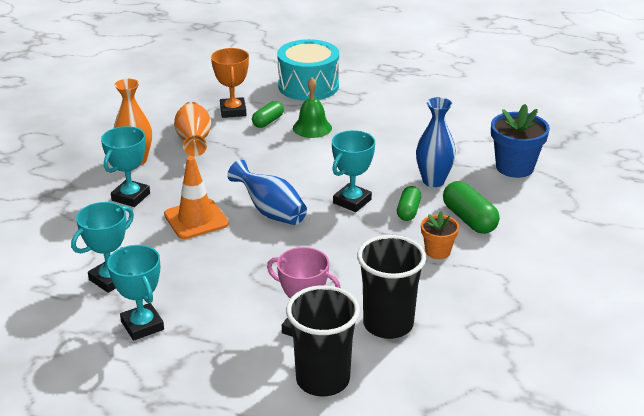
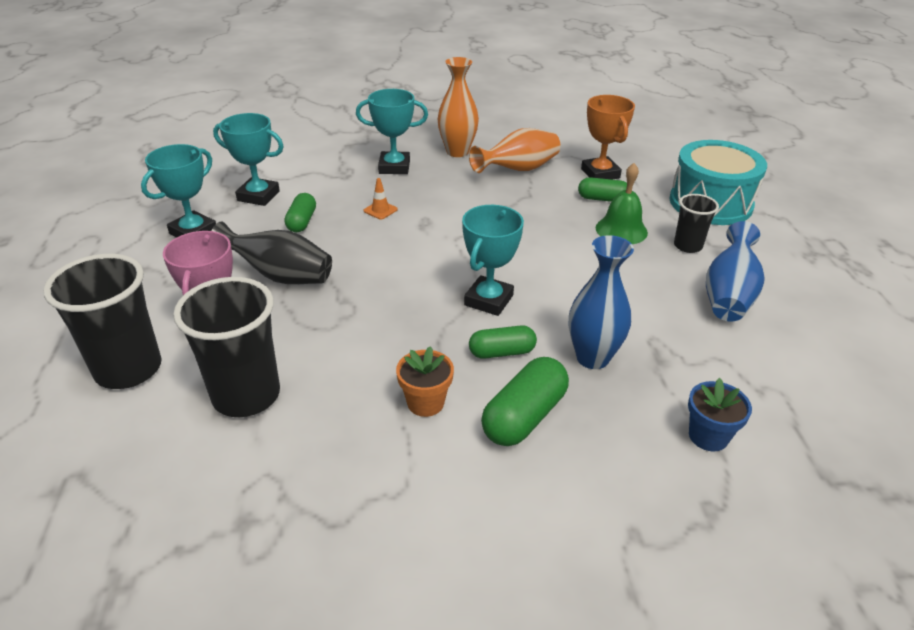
camera: 65 degrees right, 5 degrees up
orange traffic cone [164,156,229,239] -> orange traffic cone [364,178,398,220], size x0.45
orange trophy [211,48,249,118] -> orange trophy turned 75 degrees counterclockwise [581,95,635,180]
blue vase [227,160,307,225] -> blue vase moved to [706,221,765,322]
turquoise trophy [332,130,375,212] -> turquoise trophy turned 75 degrees counterclockwise [462,205,524,316]
blue flower pot [491,104,550,178] -> blue flower pot [688,378,752,452], size x0.59
none -> black vase [211,221,332,284]
none -> green capsule [284,193,316,232]
none -> black cup [674,194,719,253]

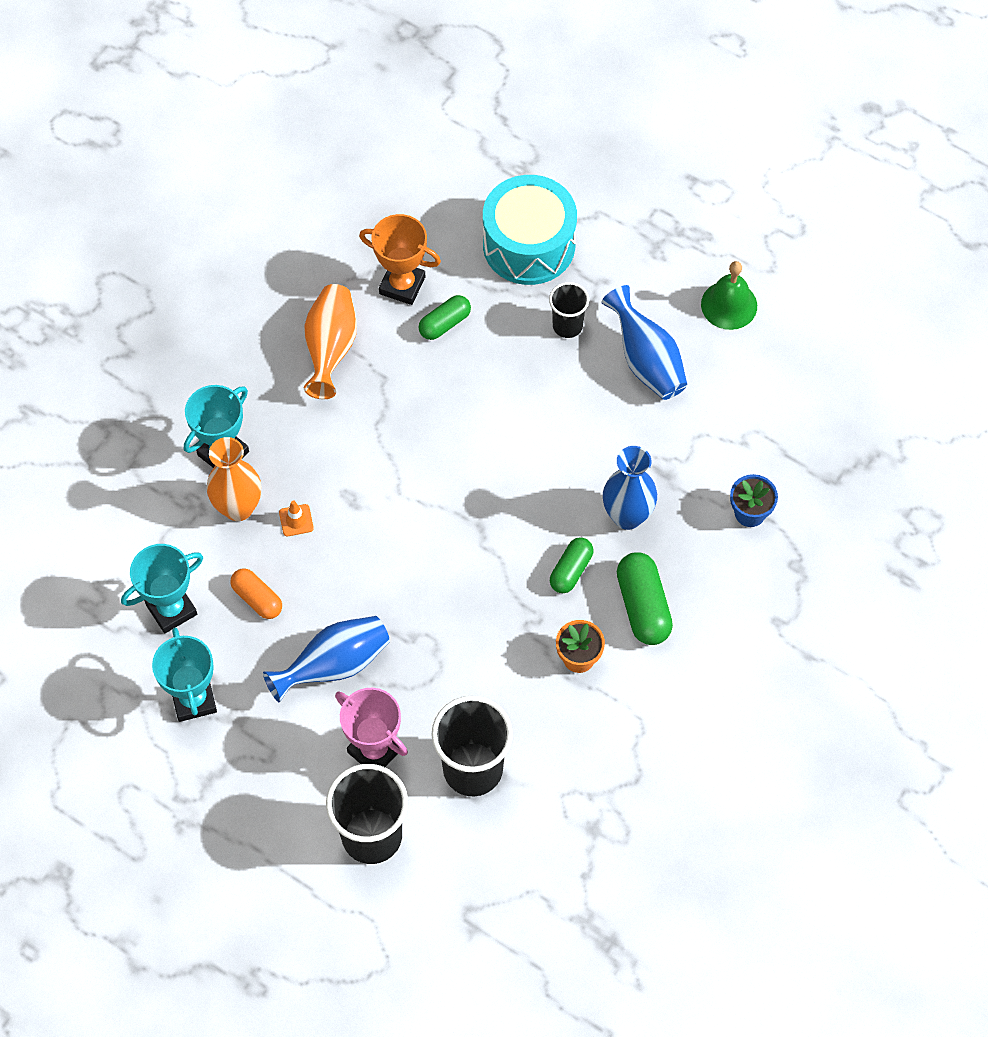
camera: 50 degrees left, 25 degrees up
black vase [211,221,332,284] -> blue vase [263,616,390,703]
green capsule [284,193,316,232] -> orange capsule [230,568,282,619]
orange vase [437,57,479,157] -> orange vase moved to [207,437,261,521]
turquoise trophy [462,205,524,316] -> none
green bell [596,163,648,244] -> green bell moved to [701,261,757,330]

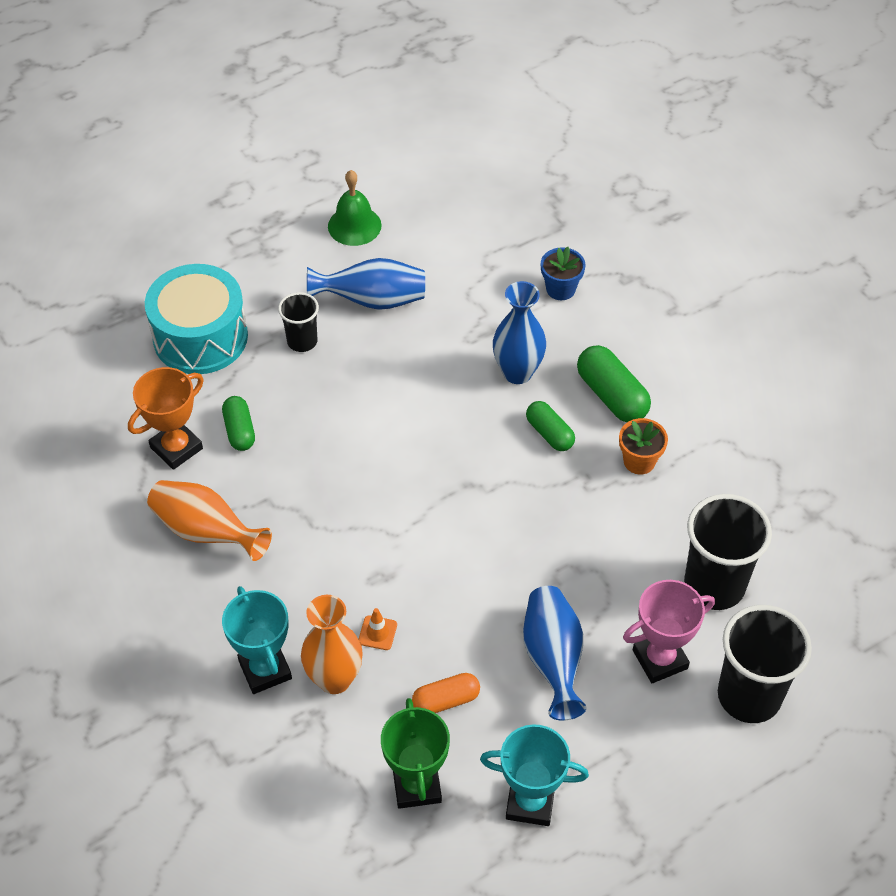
camera: 65 degrees left, 10 degrees down
turquoise trophy [121,544,203,633] -> green trophy [381,698,450,809]
green capsule [617,552,673,645] -> green capsule turned 45 degrees clockwise [577,345,651,422]

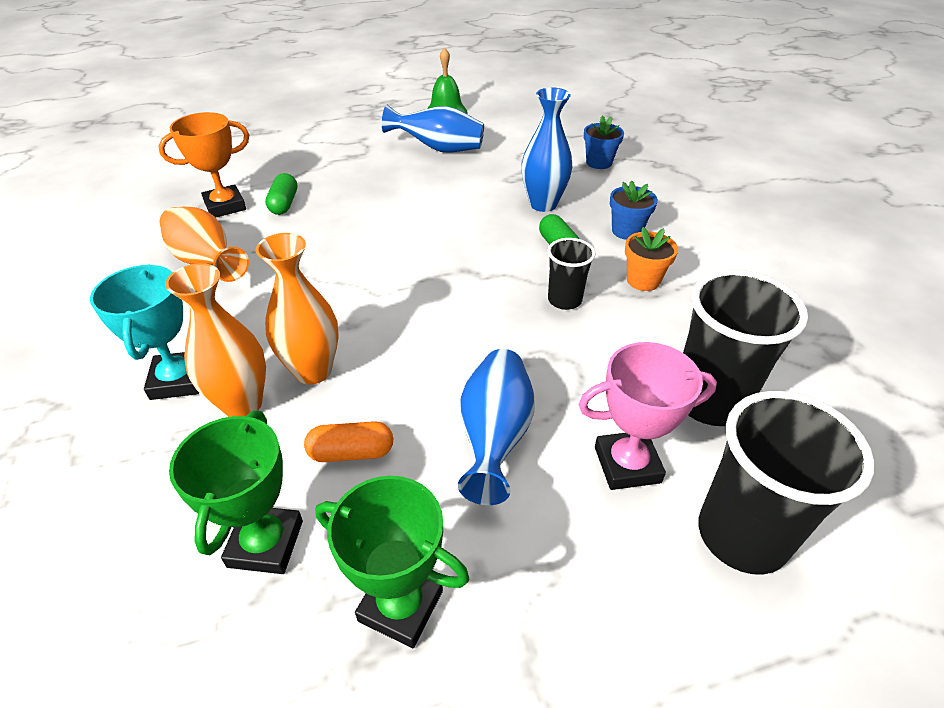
camera: 15 degrees right, 10 degrees down
turquoise drum [145,264,248,374] -> none
black cup [278,292,319,352] -> black cup moved to [547,238,596,310]
orange traffic cone [358,608,397,650] -> orange vase [256,233,339,384]
turquoise trophy [480,724,589,826] -> green trophy [315,476,469,648]
green capsule [577,345,651,422] -> blue flower pot [610,181,658,240]

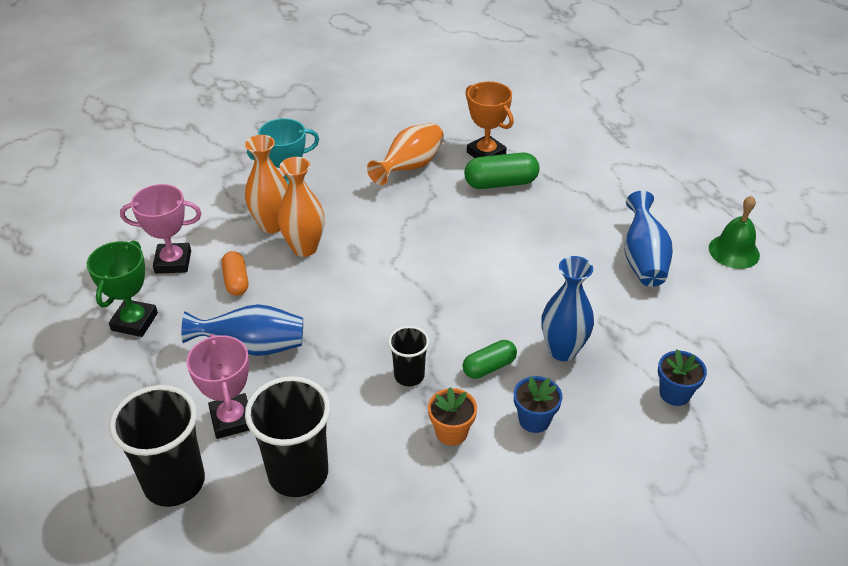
camera: 80 degrees right, 0 degrees up
green trophy [169,411,303,574] -> pink trophy [120,184,202,274]
green capsule [265,173,297,215] -> green capsule [464,152,540,189], size x1.54

